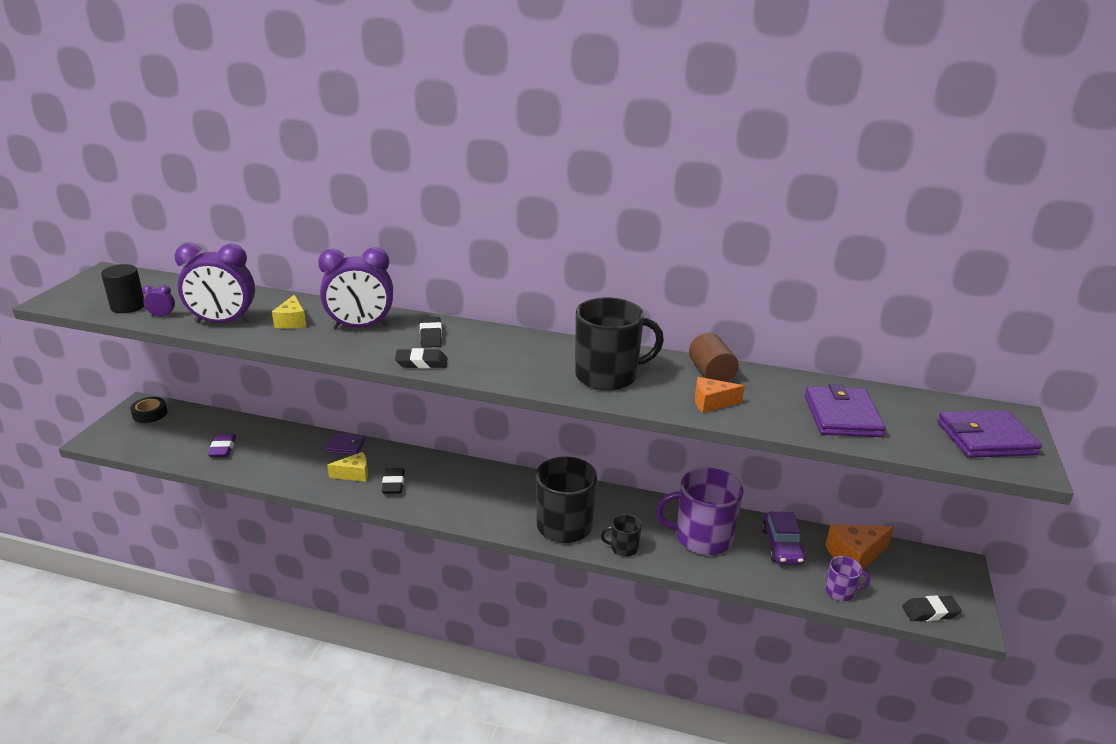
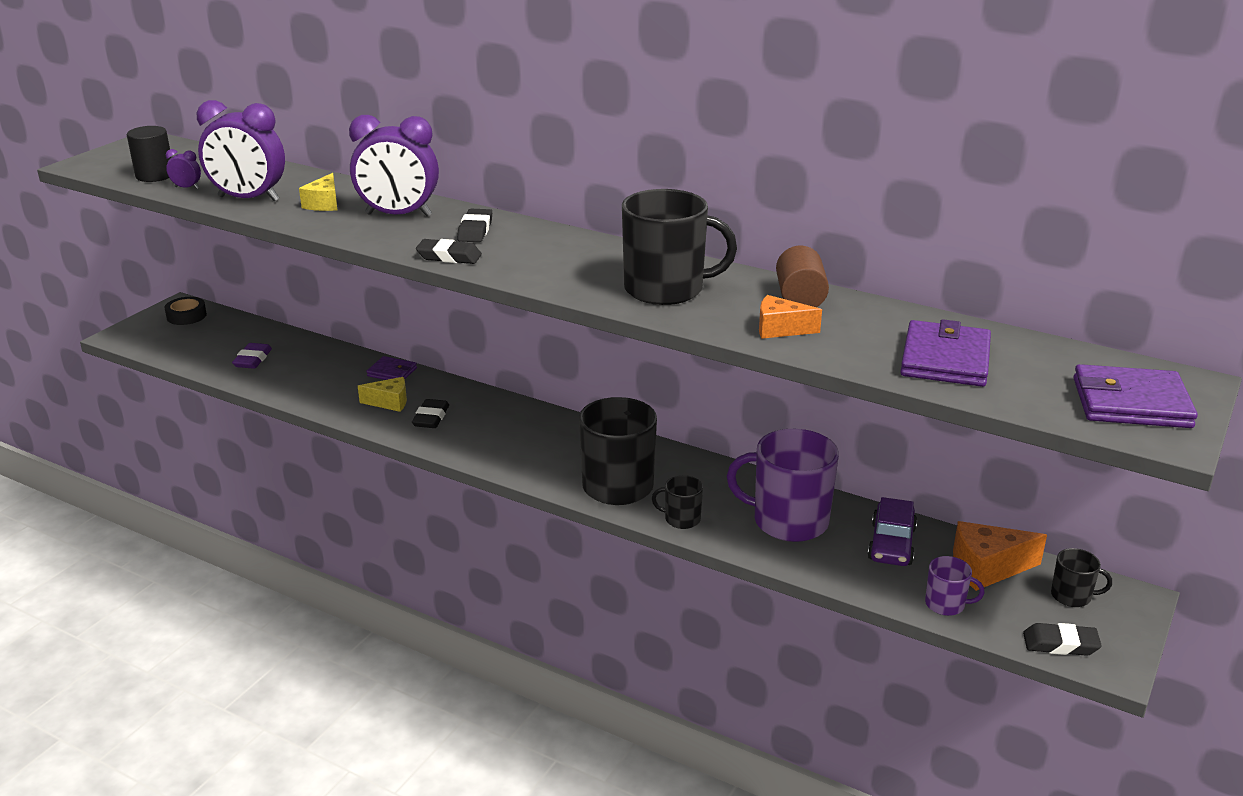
camera: 15 degrees right, 0 degrees up
none -> black mug [1051,548,1112,607]

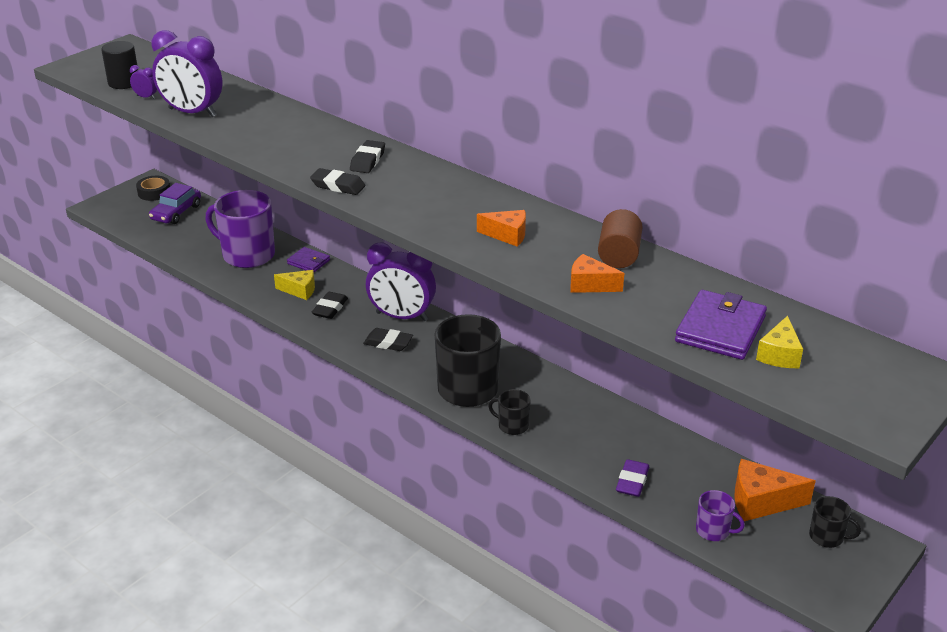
camera: 10 degrees right, 5 degrees up
purple eraser [232,343,272,369] -> purple eraser moved to [616,459,649,497]
yellow cheese [299,173,337,211] -> yellow cheese moved to [756,316,803,368]
purple clock [349,115,439,217] -> purple clock moved to [366,243,436,321]
black mug [622,189,737,305] -> orange cheese [477,210,526,247]
purple mug [727,429,839,542] -> purple mug moved to [205,190,275,268]
purple car [867,497,917,566] -> purple car moved to [149,183,201,224]
black eraser [1023,623,1102,656] -> black eraser moved to [363,328,413,351]
purple wallet [1073,364,1198,428] -> none

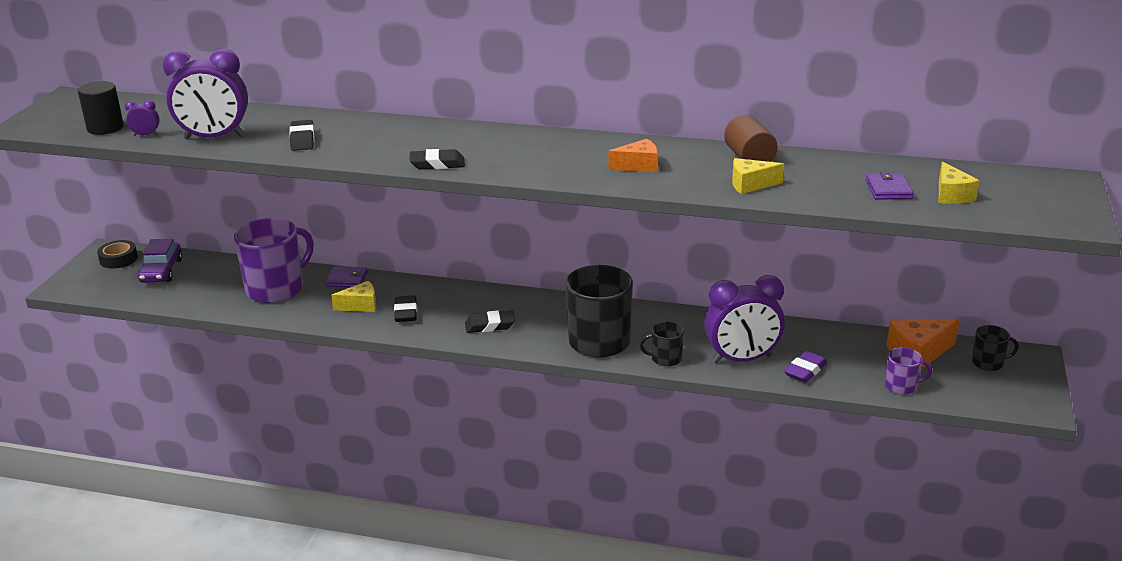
camera: 25 degrees left, 5 degrees down
purple mug [205,190,275,268] -> purple mug turned 135 degrees clockwise [234,218,314,303]
black eraser [350,140,385,173] -> black eraser moved to [289,120,315,151]
purple clock [366,243,436,321] -> purple clock moved to [704,275,785,363]
orange cheese [570,254,624,293] -> yellow cheese [732,158,784,194]
purple eraser [616,459,649,497] -> purple eraser turned 45 degrees clockwise [784,351,827,383]
purple wallet [675,290,767,360] -> purple wallet [866,171,914,200], size x0.58

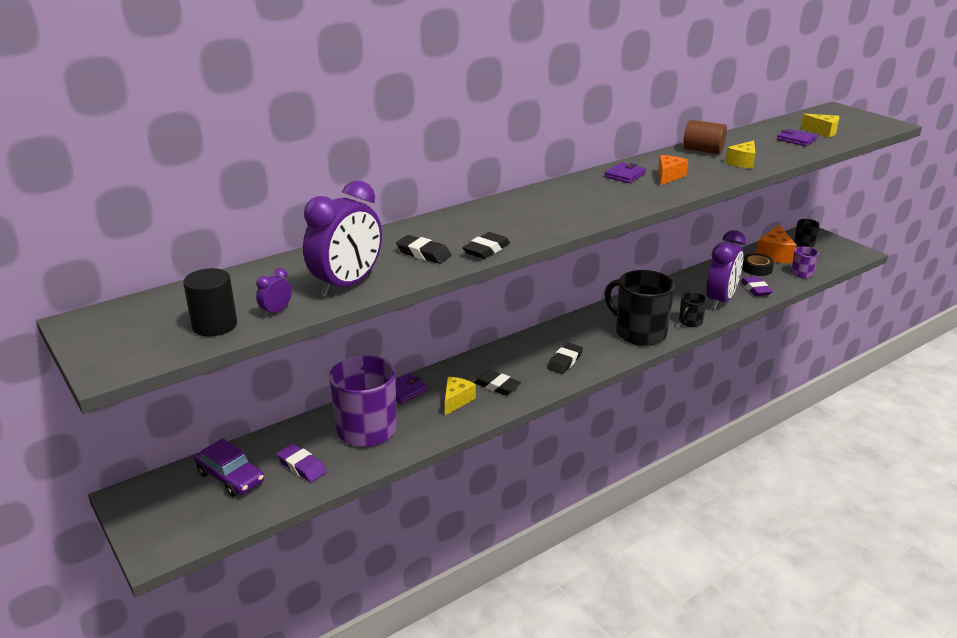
camera: 50 degrees left, 0 degrees up
black tape [97,240,138,269] -> black tape moved to [742,254,774,276]
black eraser [409,149,465,169] -> black eraser moved to [463,232,510,259]
none -> purple eraser [277,444,327,482]
none -> purple wallet [604,162,646,183]

